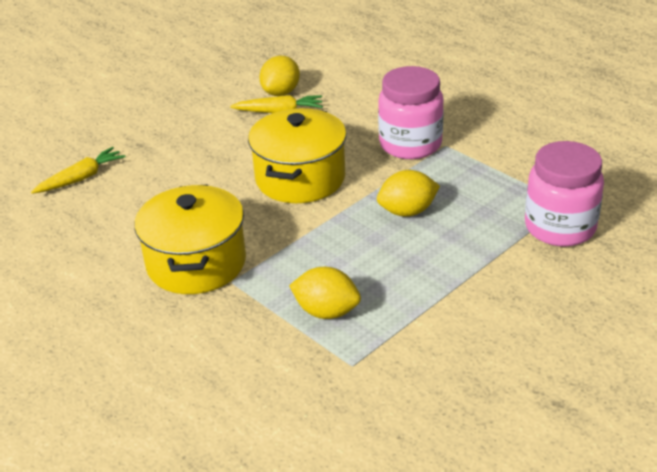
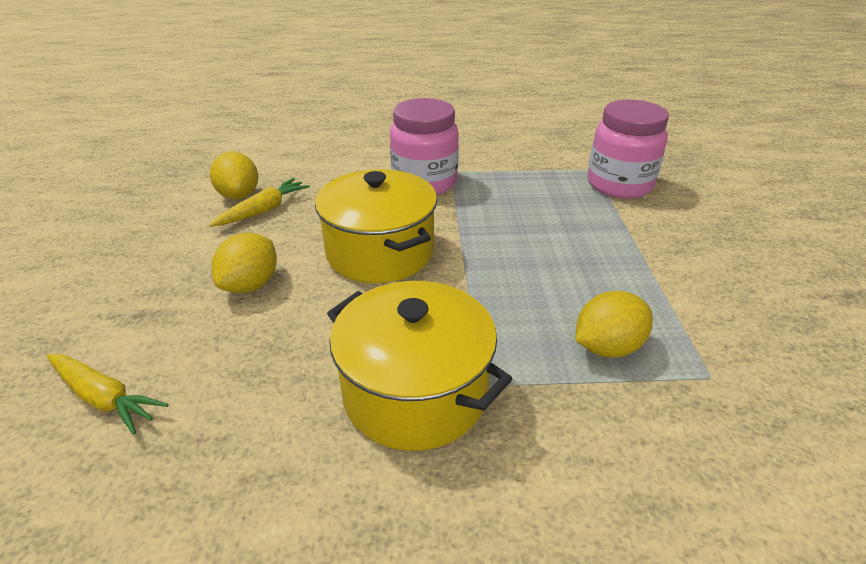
camera: 50 degrees left, 0 degrees up
yellow carrot [31,147,126,194] -> yellow carrot turned 120 degrees clockwise [46,354,169,435]
yellow lemon [377,170,440,217] -> yellow lemon moved to [212,233,277,293]

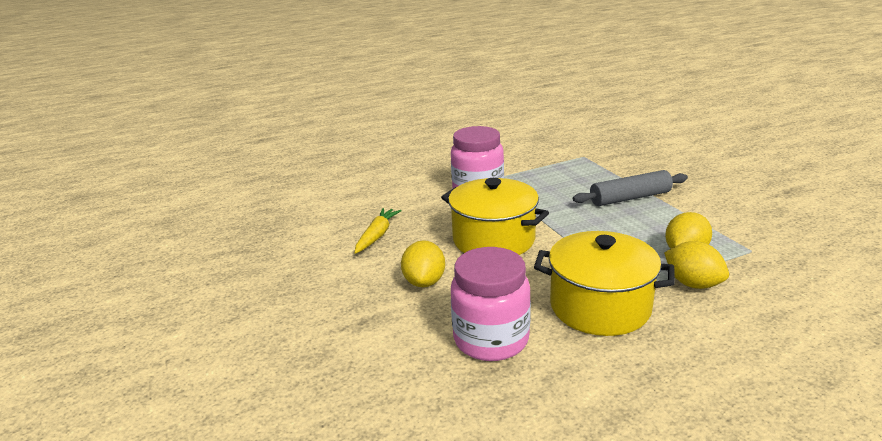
camera: 20 degrees left, 10 degrees down
yellow carrot [46,354,169,435] -> none
yellow lemon [210,152,258,200] -> yellow lemon moved to [664,241,729,289]
pink jar [588,100,669,199] -> pink jar moved to [451,247,531,361]
none -> grey rolling pin [573,170,688,206]

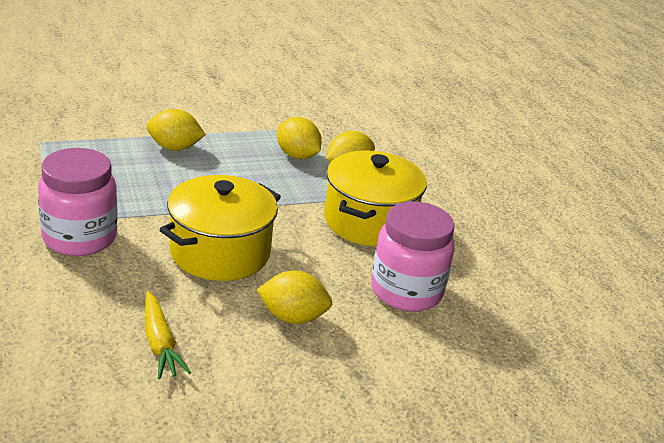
camera: 90 degrees left, 5 degrees up
yellow carrot [355,208,402,254] -> yellow carrot turned 135 degrees counterclockwise [145,291,191,379]
grey rolling pin [573,170,688,206] -> yellow lemon [146,109,206,151]

